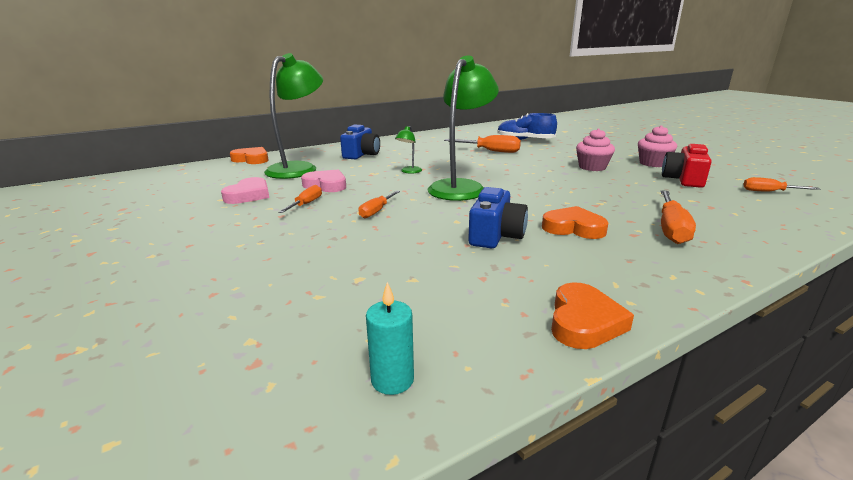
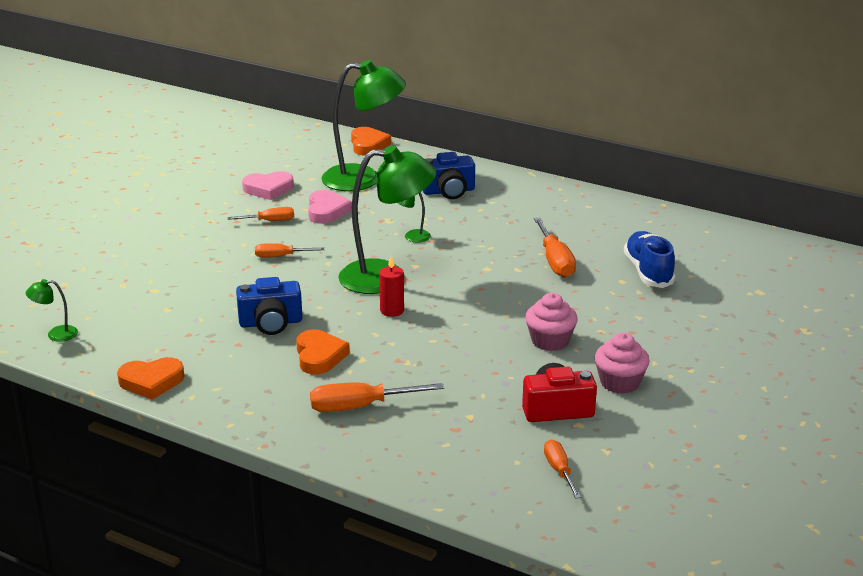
camera: 60 degrees right, 5 degrees up
turquoise candle [366,282,414,395] -> green lamp [26,279,78,342]
none -> red candle [379,256,404,317]

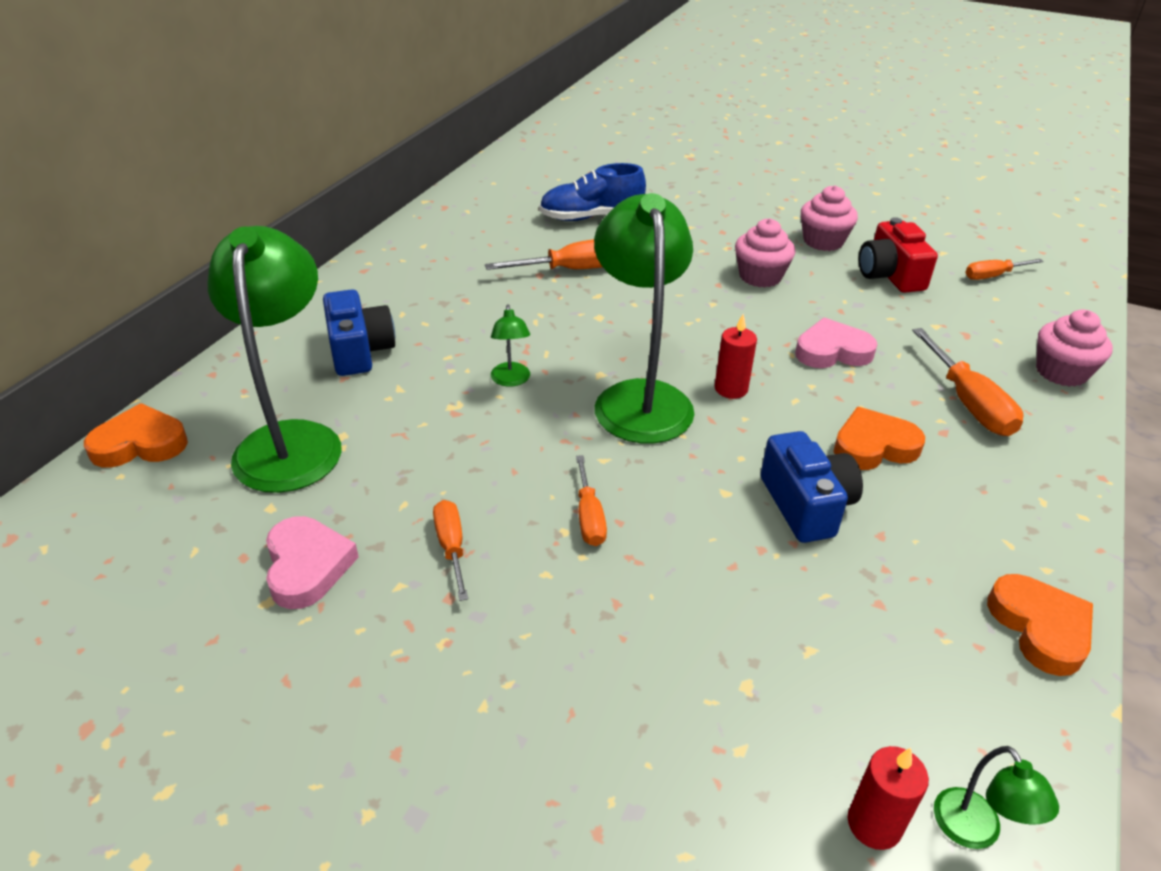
camera: 95 degrees left, 10 degrees up
pink heart [308,190,352,224] -> pink heart moved to [795,318,878,368]
none -> red candle [848,746,929,850]
none -> pink cupcake [1036,309,1113,387]

